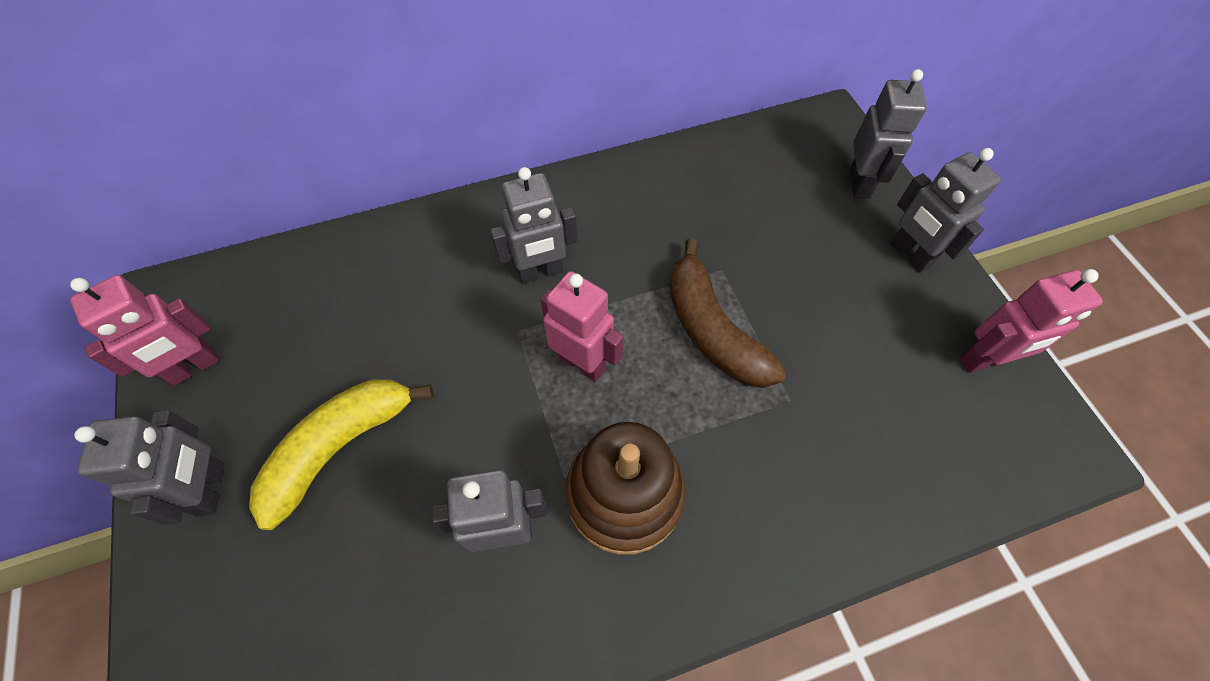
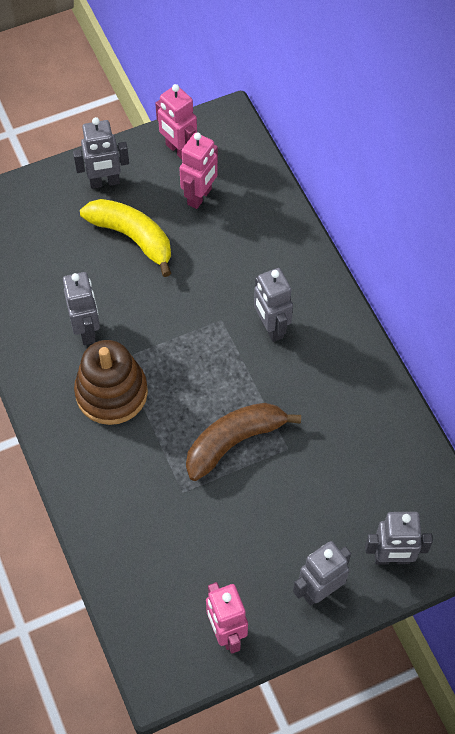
camera: 85 degrees right, 0 degrees up
pink robot [540,271,624,382] -> pink robot moved to [179,133,218,209]

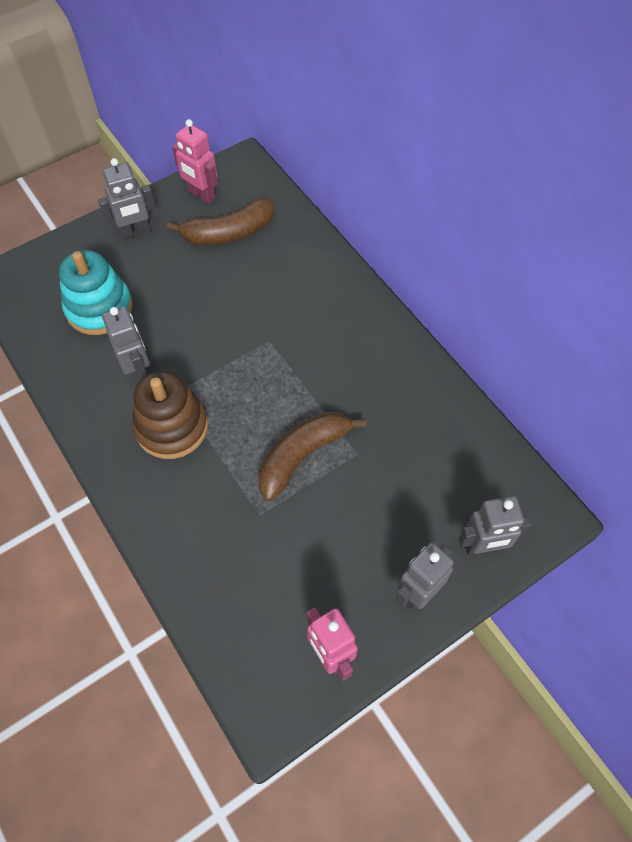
camera: 10 degrees left, 0 degrees up
yellow banana [80,199,171,277] -> none
pink robot [179,133,218,209] -> brown banana [166,197,275,245]
grey robot [254,268,293,342] -> none
none -> turquoise stacking toy [59,250,133,335]

